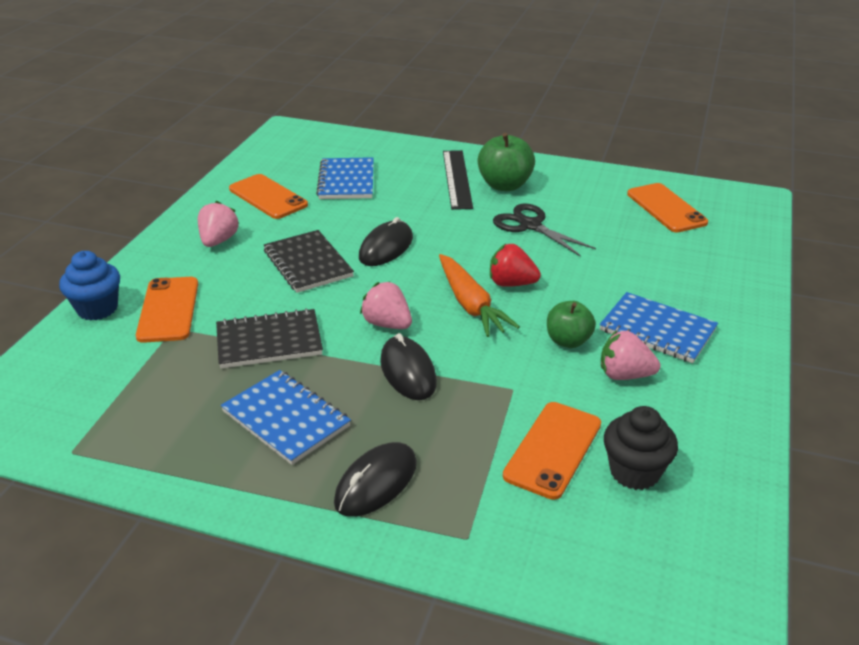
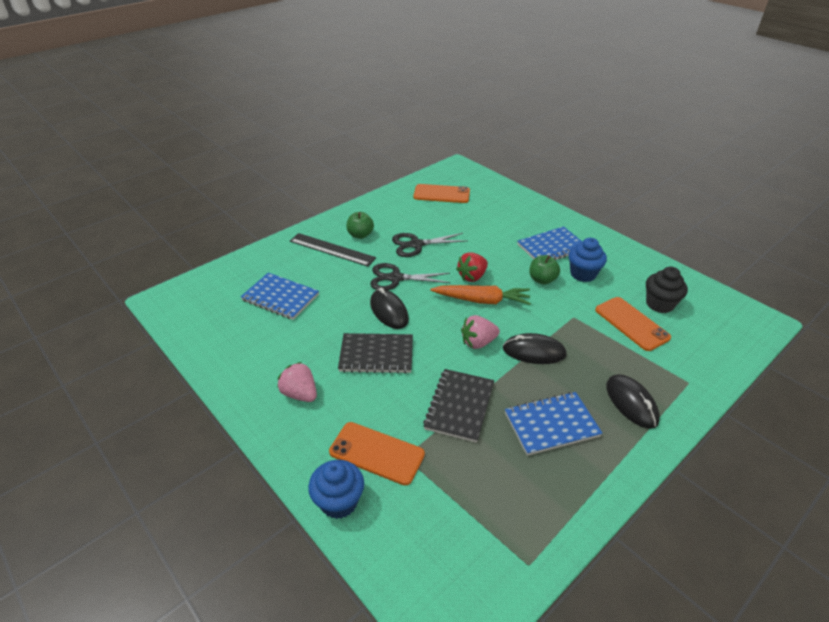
camera: 60 degrees left, 5 degrees up
orange phone [229,174,308,219] -> none
green apple [478,133,535,191] -> green apple [347,212,374,239], size x0.66
pink strawberry [601,331,660,380] -> blue cupcake [568,238,607,282]
none -> black scissors [370,263,451,290]

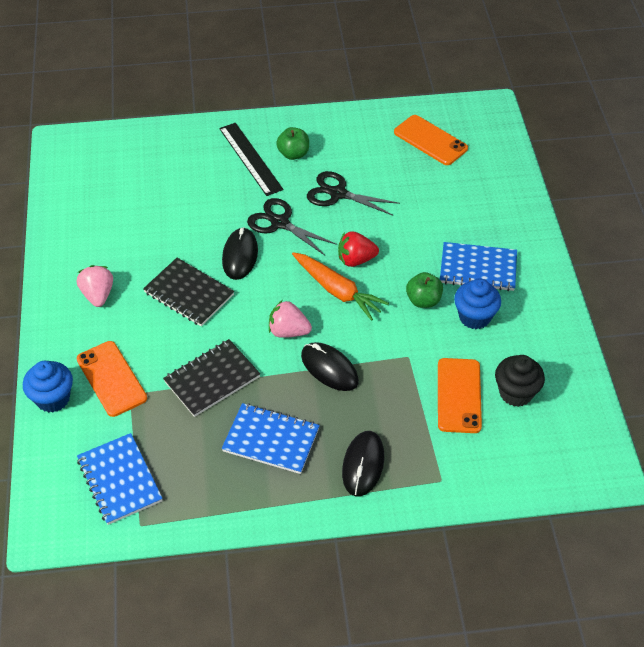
camera: 35 degrees right, 10 degrees up
blue notebook [241,273,319,320] -> blue notebook moved to [77,433,163,525]

